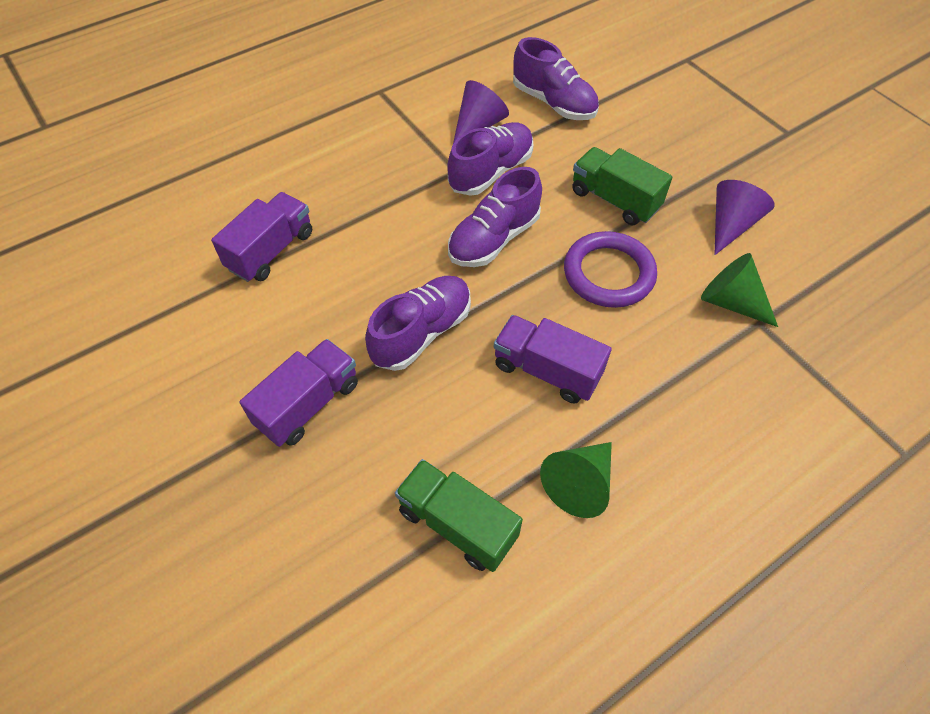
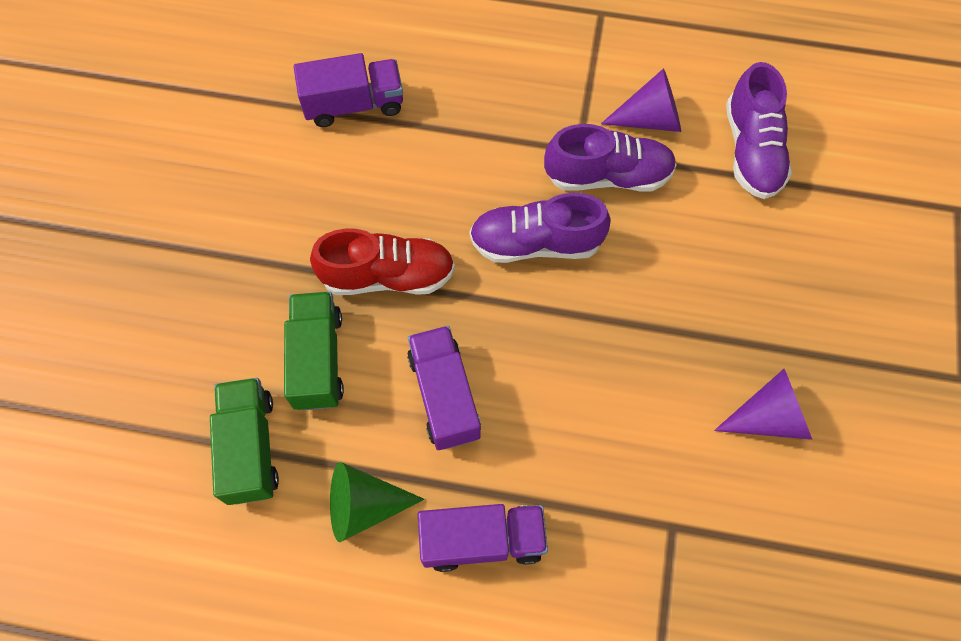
camera: 45 degrees right, 10 degrees up
purple truck [240,339,358,447] -> purple truck moved to [418,504,548,572]
purple shoe [365,276,471,371] -> red shoe [310,228,455,295]
purple ring [564,231,657,308] -> none
green truck [572,147,672,225] -> green truck moved to [284,292,344,410]
green cone [701,253,778,327] -> none

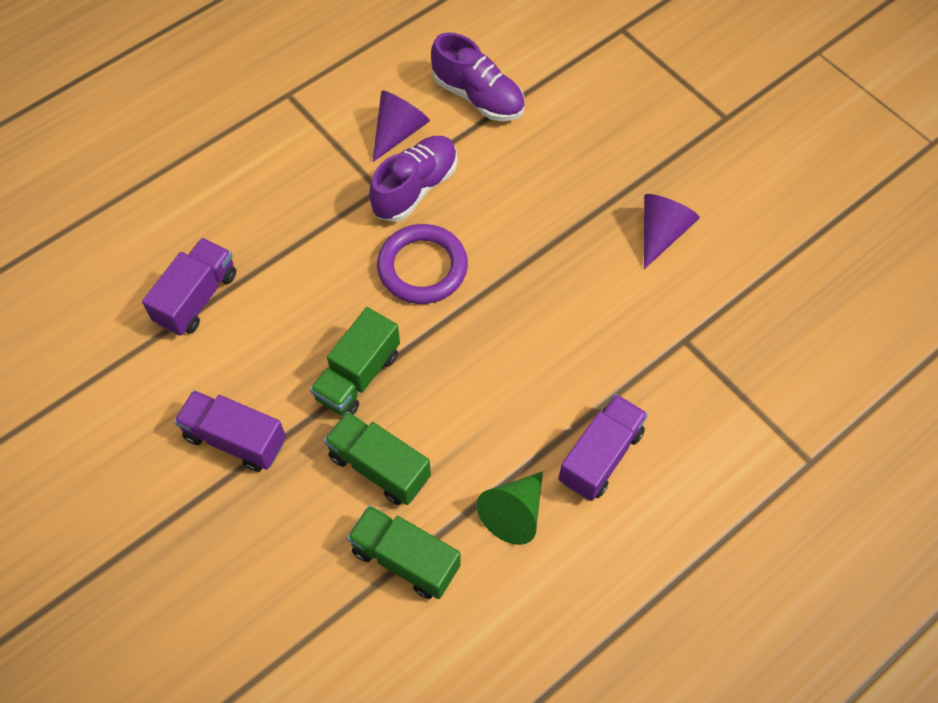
camera: 50 degrees left, 5 degrees down
red shoe [310,228,455,295] -> green truck [310,307,400,415]
purple truck [407,326,481,450] -> purple truck moved to [174,390,286,472]
purple shoe [469,193,611,263] -> purple ring [377,224,468,304]

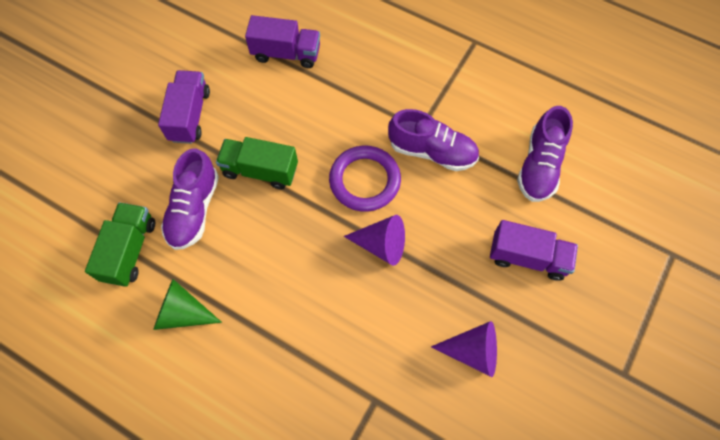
camera: 70 degrees right, 5 degrees up
green truck [324,412,431,505] -> purple shoe [161,149,219,250]
purple cone [372,90,430,162] -> purple cone moved to [344,215,405,266]
purple truck [558,394,648,501] -> purple truck moved to [490,220,578,281]

